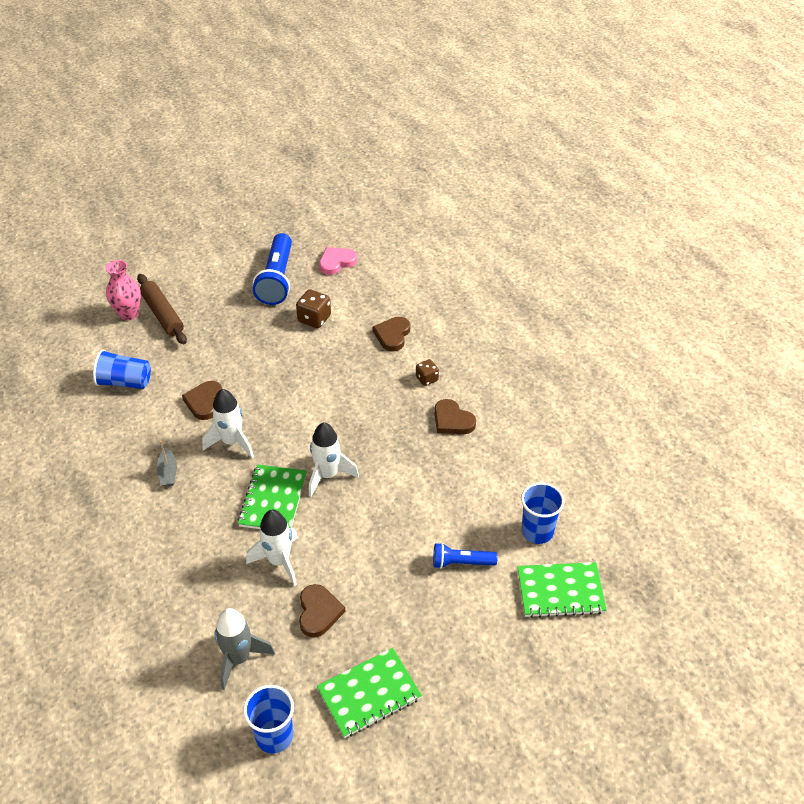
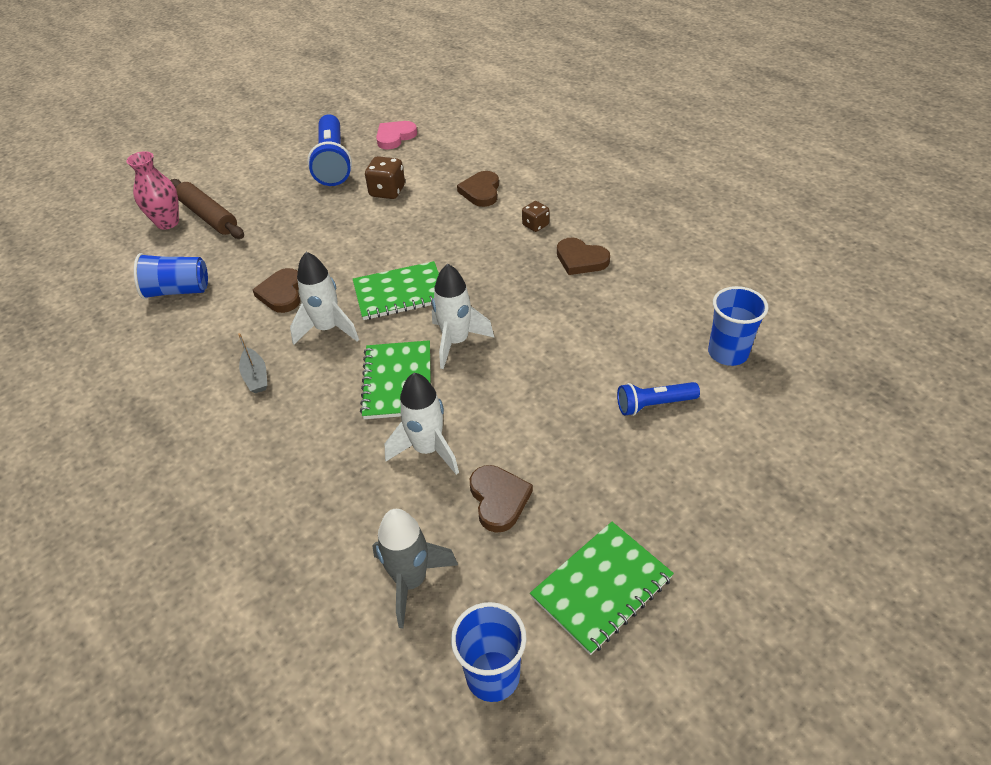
camera: 10 degrees left, 0 degrees up
green notebook [517,562,607,618] -> green notebook moved to [353,261,439,320]

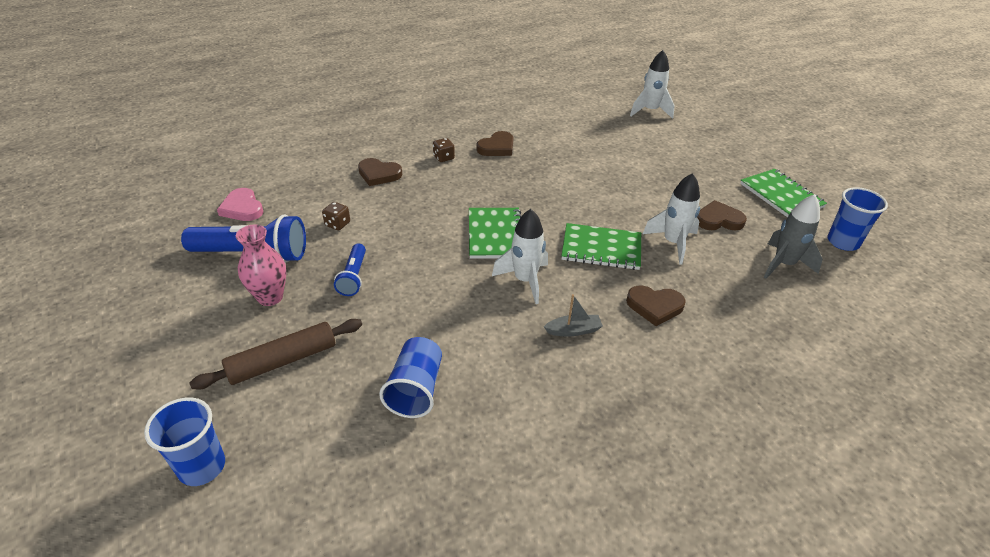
camera: 80 degrees left, 5 degrees down
pink vase [127,151,179,229] -> pink vase moved to [236,224,286,306]
brown heart [253,268,300,313] -> brown heart moved to [626,286,686,326]
brown dice [365,156,405,199] -> brown dice [322,202,350,230], size x0.64
white rocket [432,264,494,369] -> white rocket moved to [630,50,675,119]
blue flashlight [617,382,700,416] -> blue flashlight moved to [334,243,366,296]
blue cup [708,286,768,366] -> blue cup moved to [144,397,225,486]

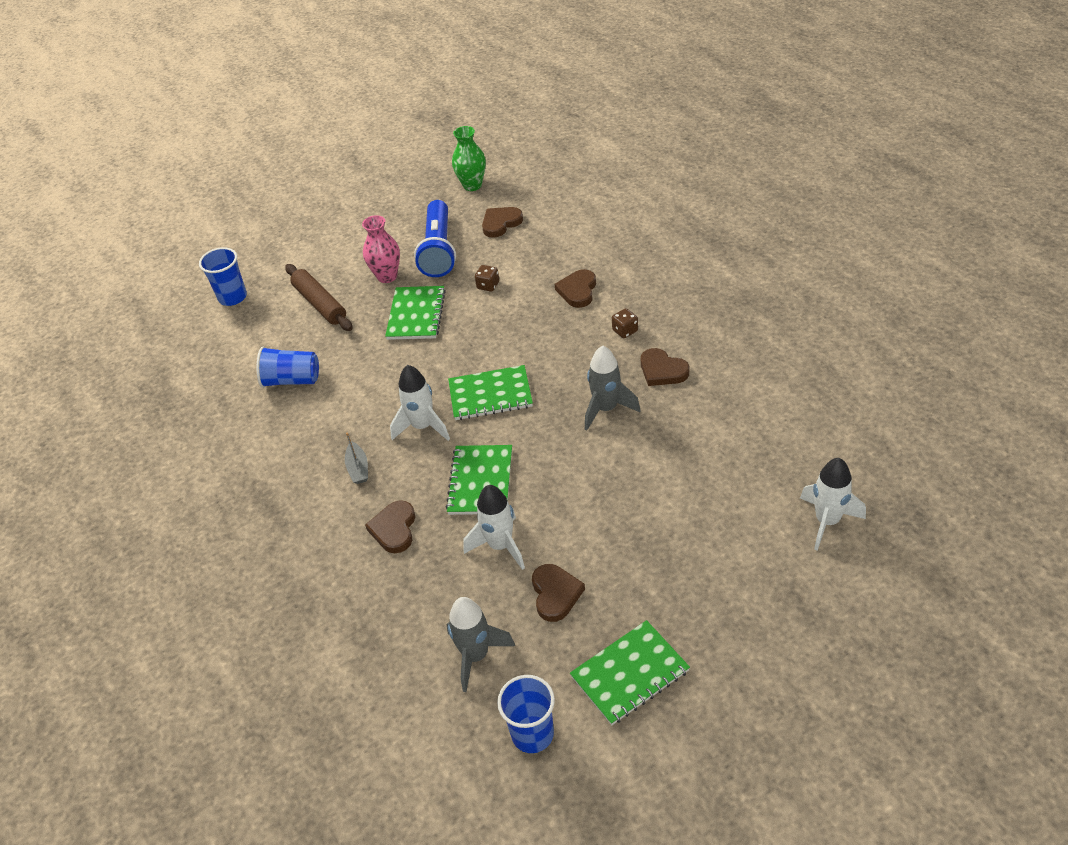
camera: 90 degrees right, 5 degrees up
pink heart [217,188,263,221] -> brown heart [482,207,523,238]
blue flashlight [334,243,366,296] -> green notebook [385,286,446,340]
none -> green vase [452,126,486,191]
none -> grey rocket [585,345,641,430]

